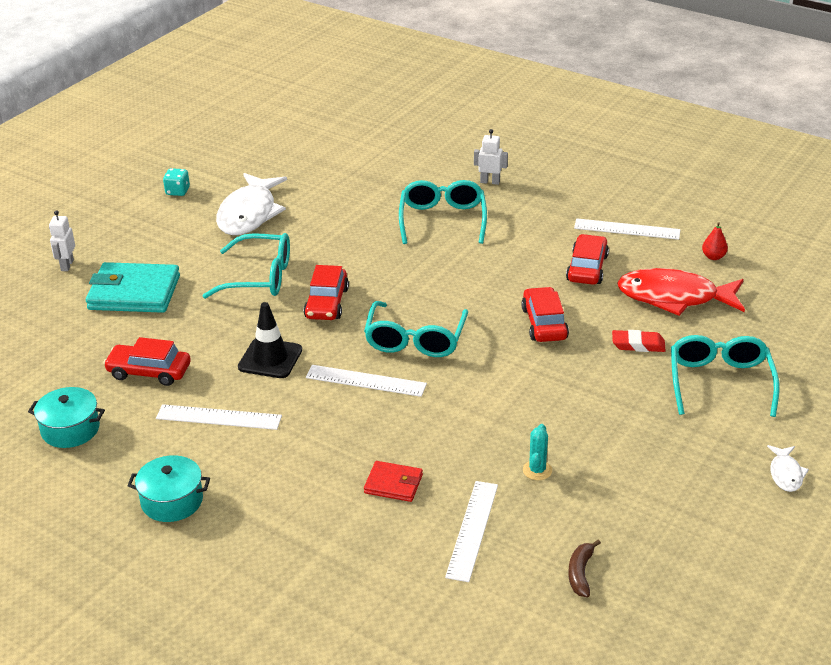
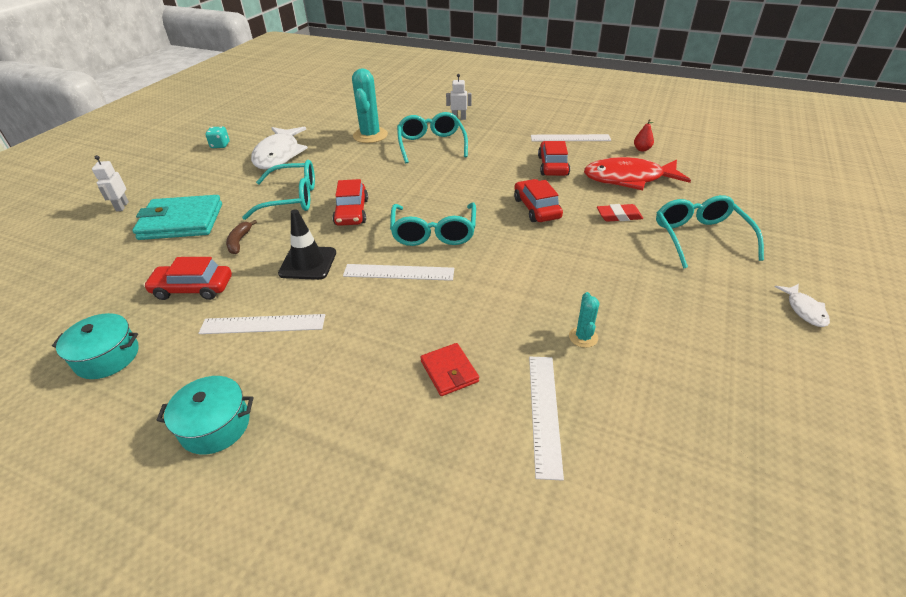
camera: 10 degrees left, 5 degrees up
red wallet [364,461,423,502] -> red wallet turned 60 degrees clockwise [421,343,479,396]
brown banana [568,540,601,597] -> brown banana moved to [226,220,257,254]
none -> turquoise cactus [352,68,388,143]

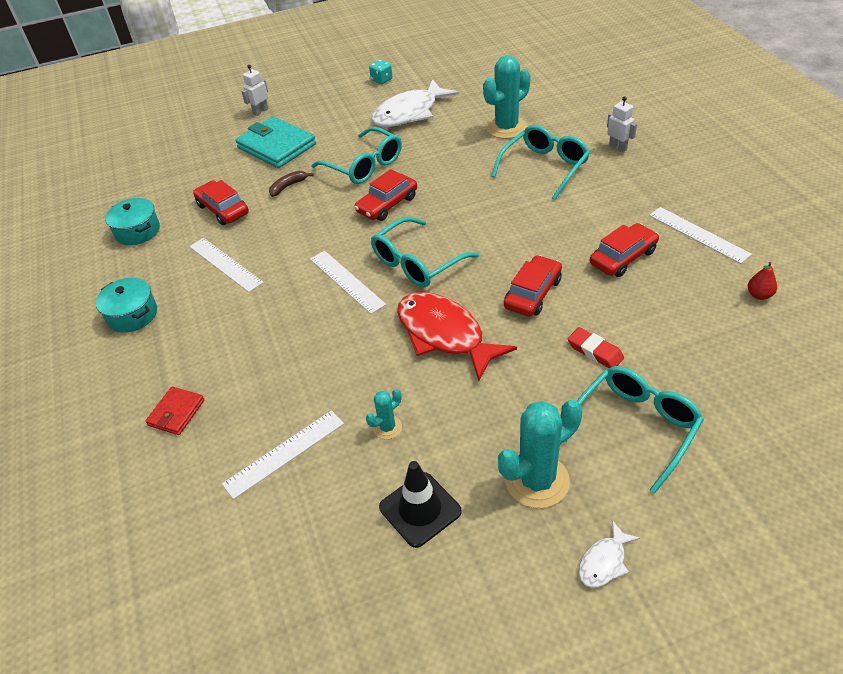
camera: 50 degrees right, 5 degrees up
black traffic cone [278,209,336,280] -> black traffic cone moved to [379,461,462,548]
red wallet [421,343,479,396] -> red wallet moved to [145,387,205,435]
red fish [584,157,691,190] -> red fish moved to [397,292,517,381]
none -> turquoise cactus [498,400,583,508]

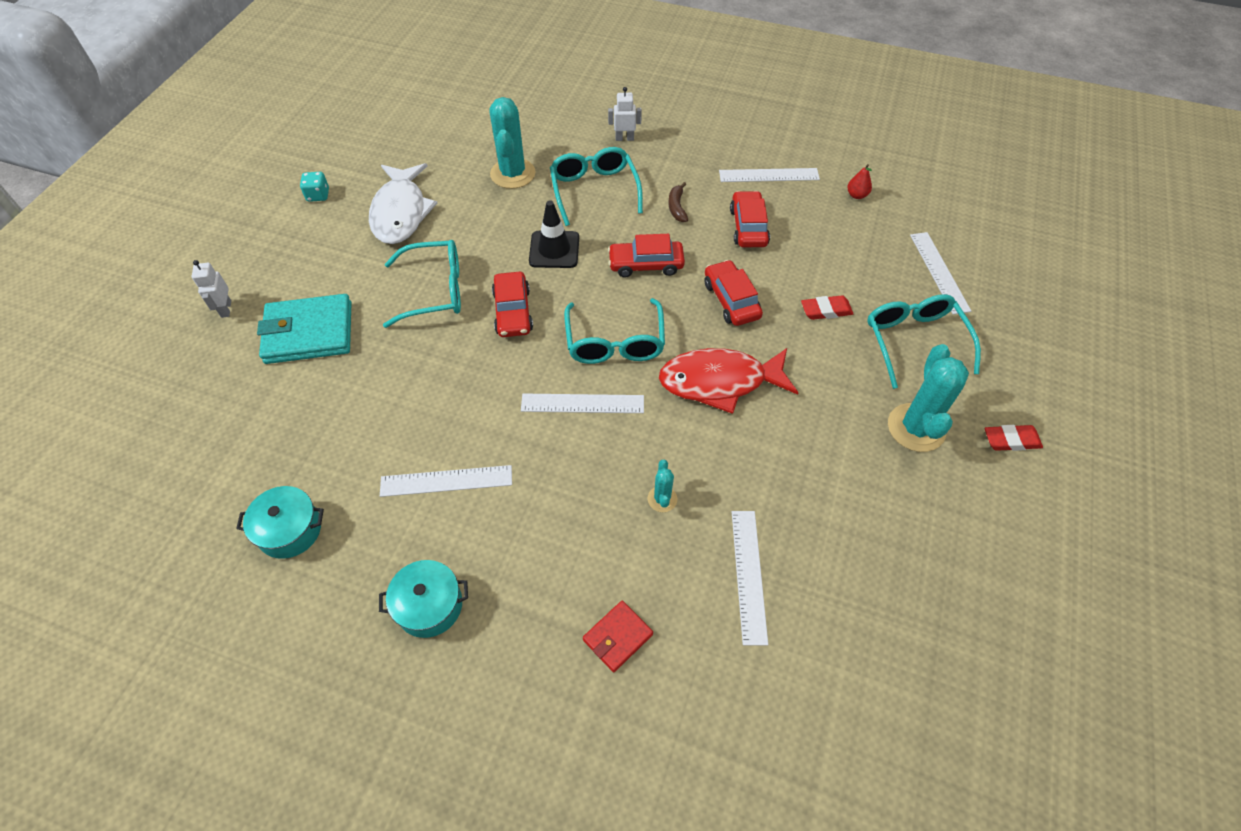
camera: 55 degrees left, 10 degrees up
red wallet [145,387,205,435] -> red wallet turned 75 degrees clockwise [583,601,653,672]
red car [193,180,249,225] -> red car moved to [608,234,685,277]
brown banana [269,171,313,197] -> brown banana moved to [668,182,688,222]
turquoise cactus [366,389,402,439] -> turquoise cactus moved to [648,460,677,512]
black traffic cone [379,461,462,548] -> black traffic cone moved to [529,200,579,268]
white fish [579,520,640,588] -> red eraser [985,425,1043,451]
none -> white ruler [910,232,971,314]

